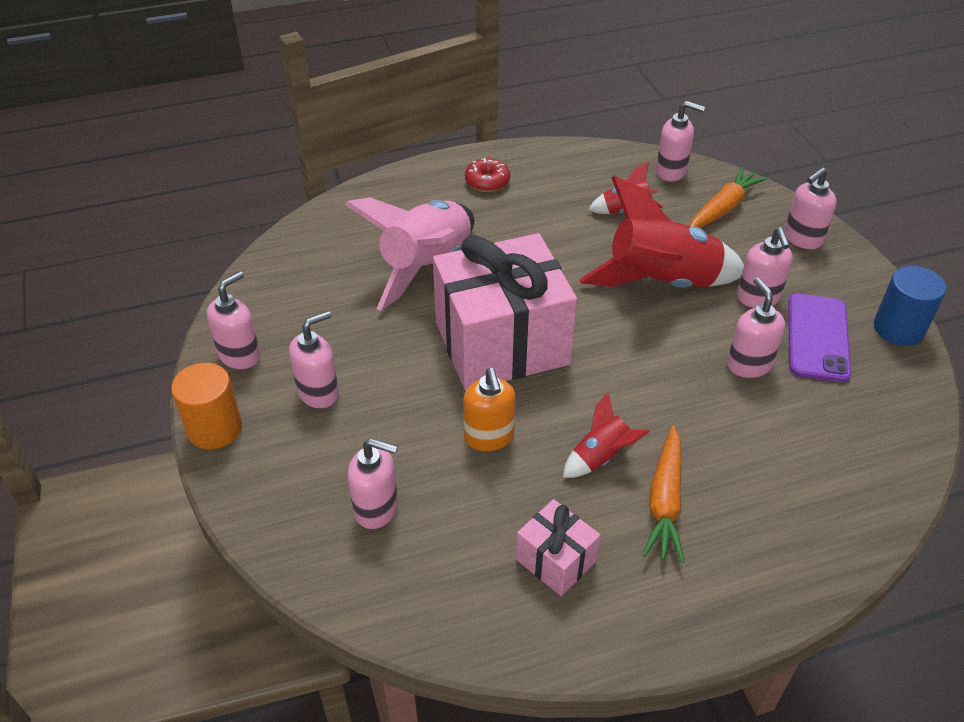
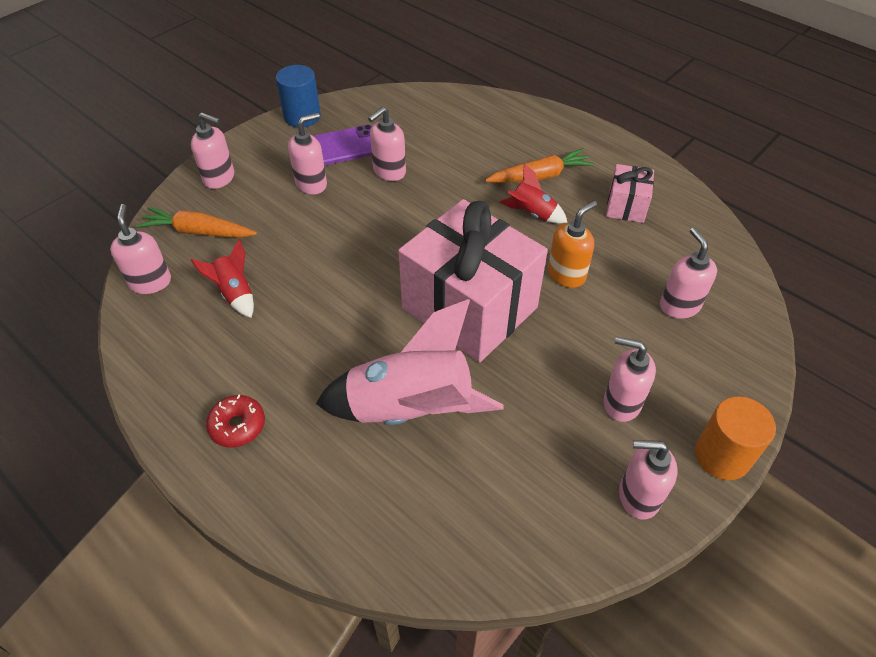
camera: 120 degrees left, 5 degrees up
red rocket [579,176,744,288] -> none

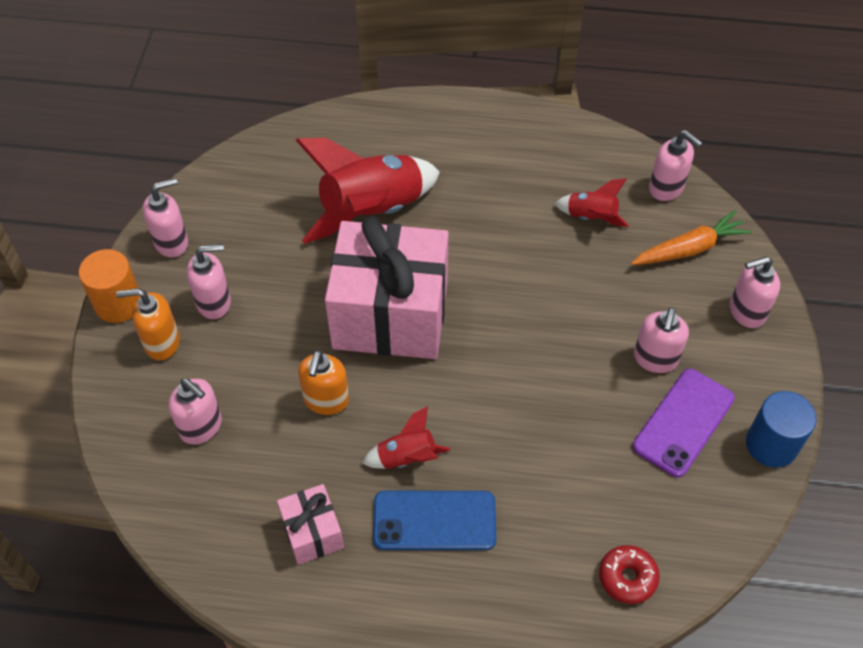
camera: 145 degrees right, 5 degrees up
red donut [206,395,265,448] -> red donut moved to [599,545,660,604]
pink rocket [316,299,504,425] -> red rocket [296,138,440,244]
pink soap dispenser [368,107,406,181] -> none
orange carrot [485,148,595,183] -> blue phone [373,491,496,550]
none -> orange soap dispenser [116,288,180,360]

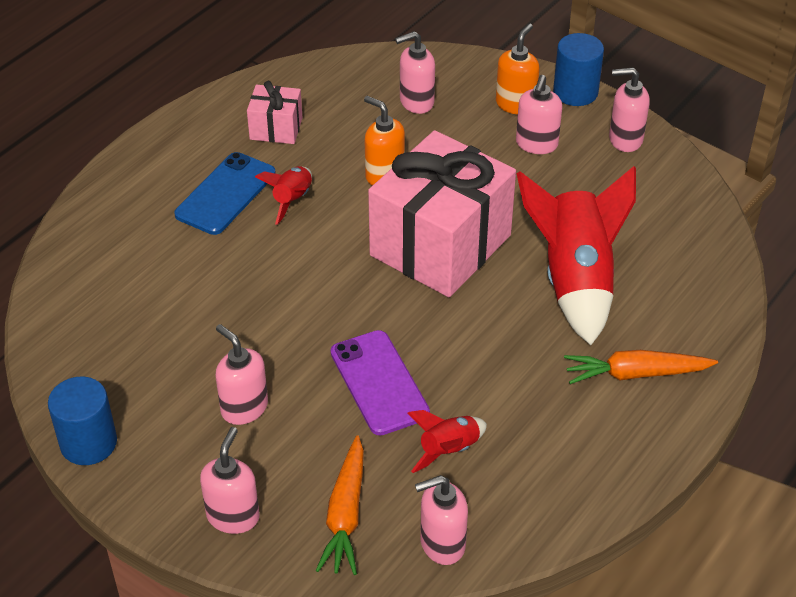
camera: 120 degrees right, 10 degrees down
orange cylinder [79,249,141,323] -> blue cylinder [553,33,604,106]
pink soap dispenser [143,178,188,258] -> pink soap dispenser turned 90 degrees clockwise [609,68,650,152]
red donut [599,545,660,604] -> none
purple phone [633,369,735,478] -> purple phone moved to [331,330,430,436]
none -> orange carrot [564,350,718,384]

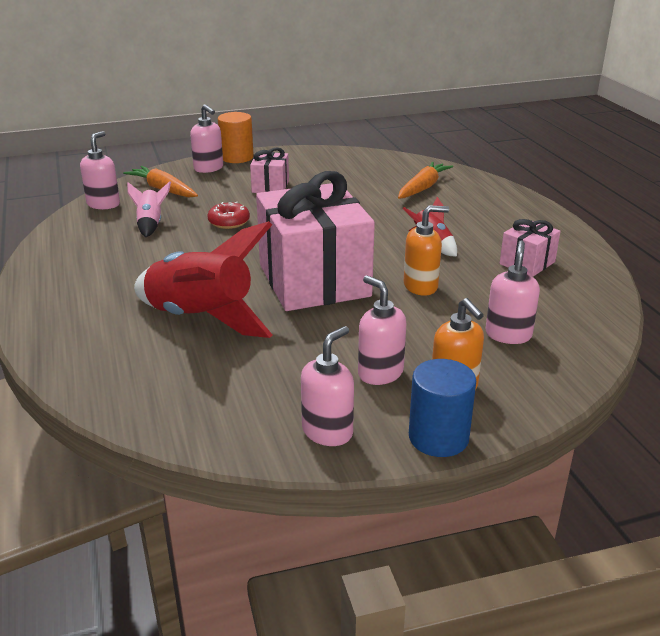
camera: 125 degrees right, 15 degrees down
blue cylinder [48,377,117,465] -> none
blue phone [174,152,275,235] -> none
pink soap dispenser [216,324,268,425] -> pink gift [250,148,289,193]
purple phone [331,330,430,436] -> red donut [207,202,250,229]
red rocket [408,410,487,473] -> pink rocket [127,181,171,237]
orange carrot [564,350,718,384] -> orange carrot moved to [398,162,453,199]
none -> orange cylinder [218,112,254,163]

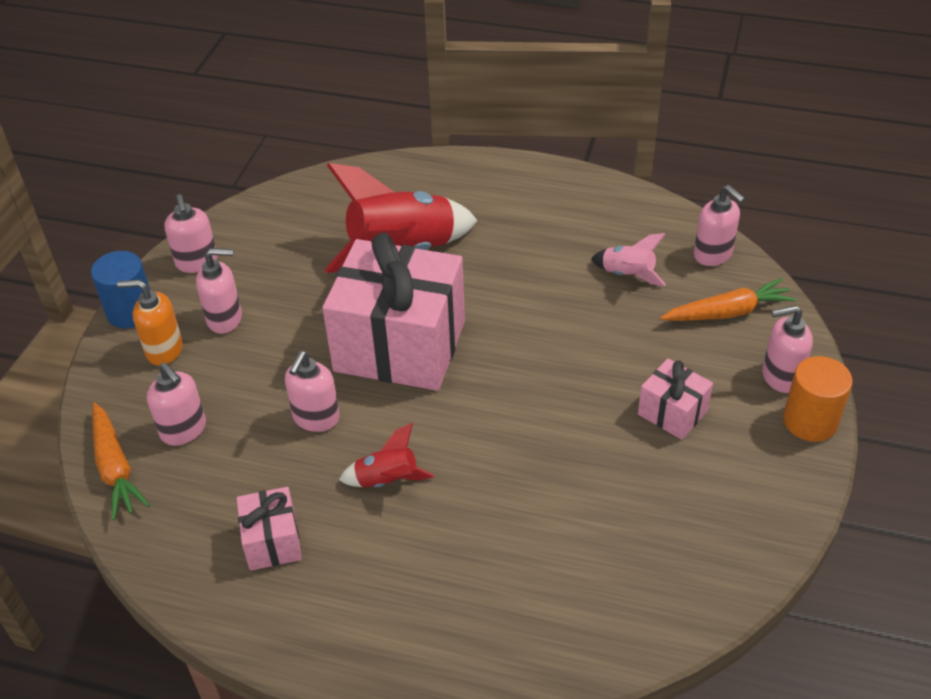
camera: 125 degrees right, 15 degrees up
red donut [207,202,250,229] -> none
orange carrot [398,162,453,199] -> orange carrot moved to [92,402,150,520]
orange soap dispenser [404,205,449,296] -> pink soap dispenser [285,351,340,432]

